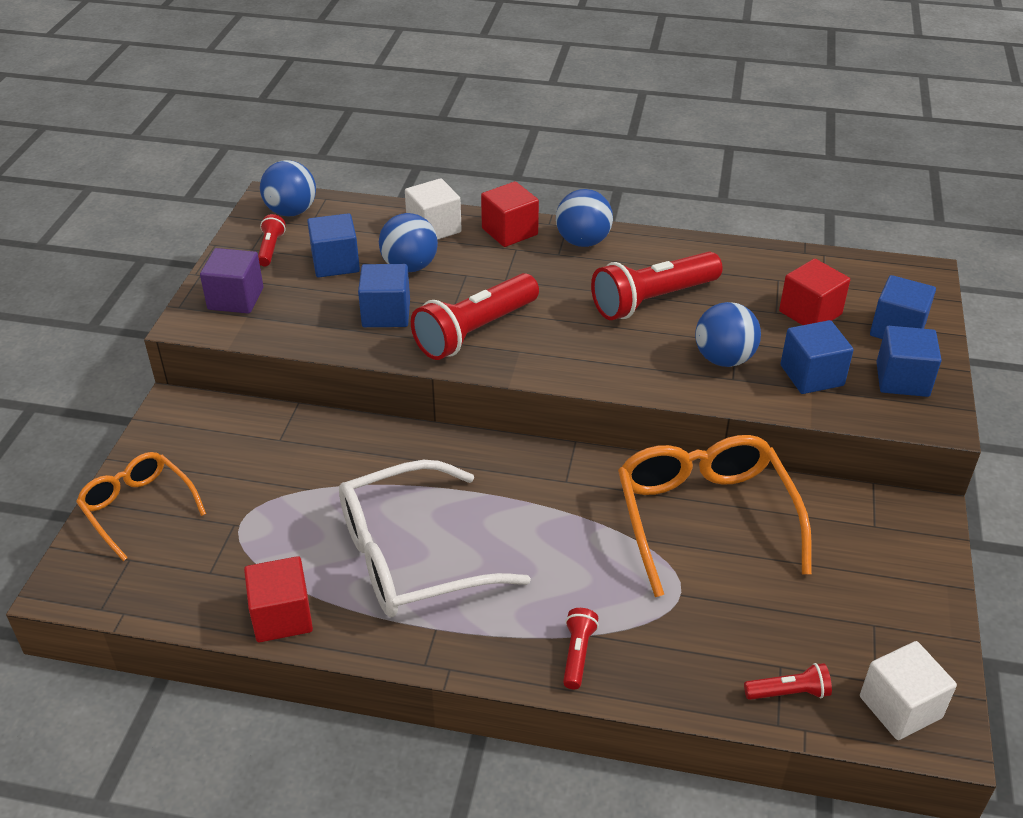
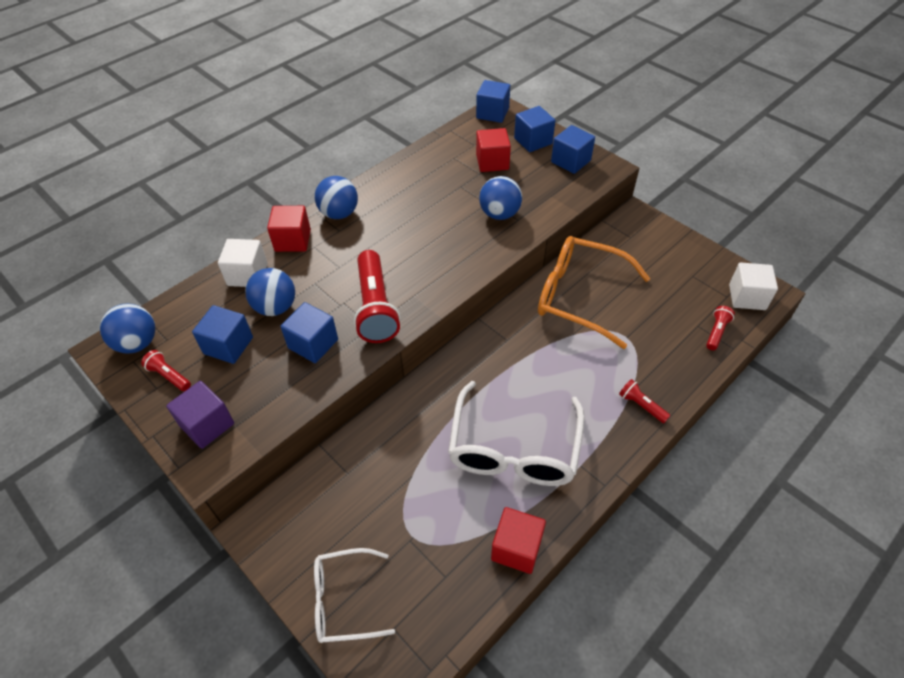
camera: 55 degrees left, 10 degrees up
orange glasses [76,452,206,561] -> white glasses [314,548,395,643]
red flashlight [591,252,723,320] -> none
blue cube [780,320,854,394] -> blue cube moved to [476,80,510,123]

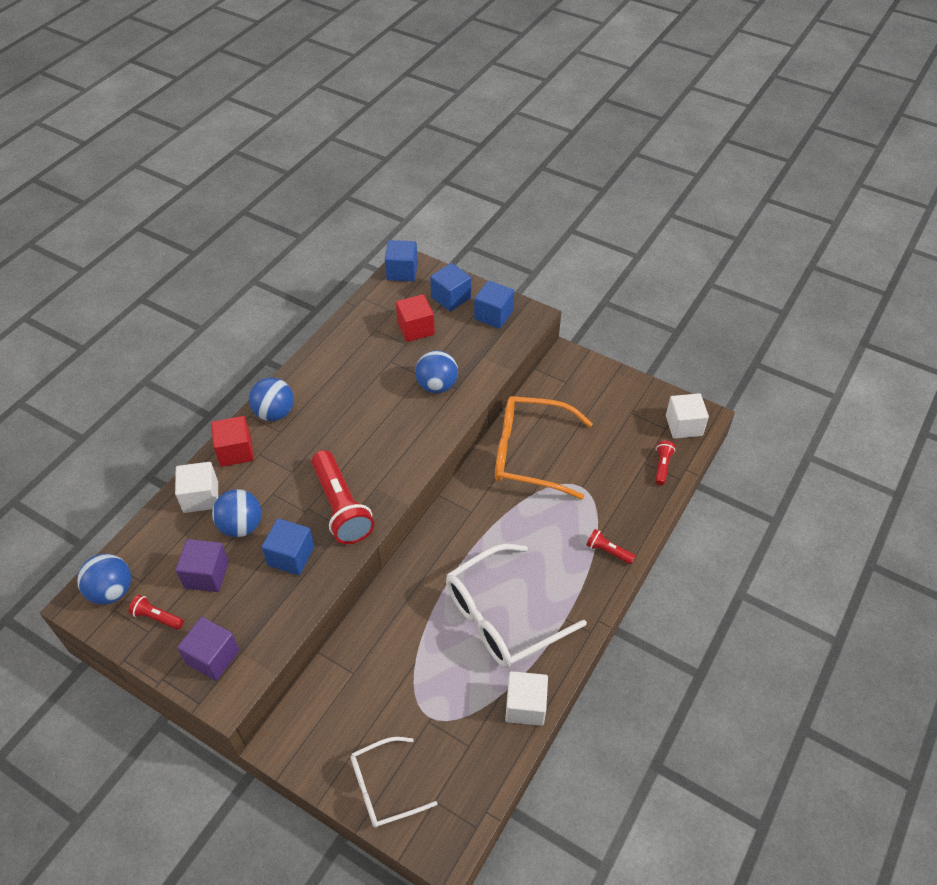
camera: 15 degrees left, 0 degrees up
blue cube [192,305,253,364] -> purple cube [176,539,229,592]
white glasses [448,381,584,486] -> white glasses turned 60 degrees clockwise [446,544,587,668]
red cube [491,507,546,574] -> white cube [505,671,548,726]

